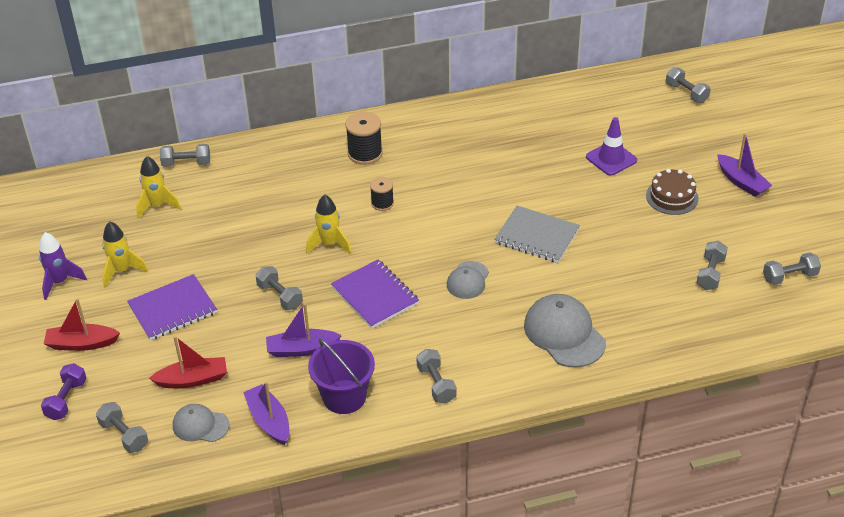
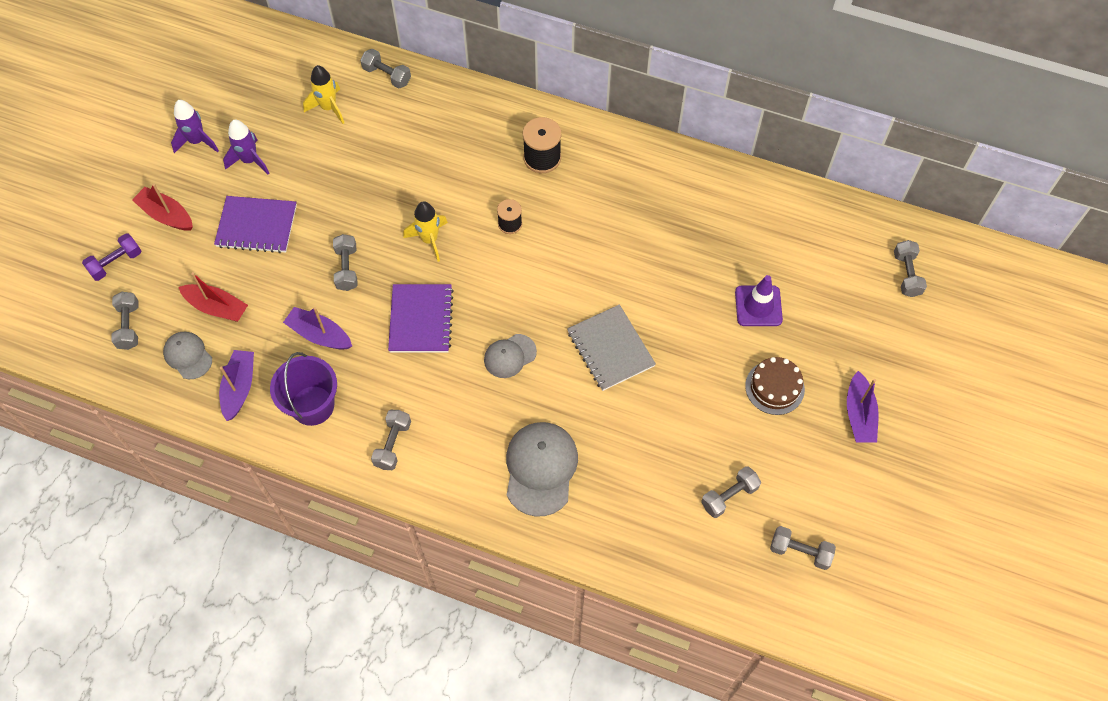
camera: 35 degrees right, 20 degrees up
yellow rocket [102,221,148,288] -> purple rocket [223,120,269,175]

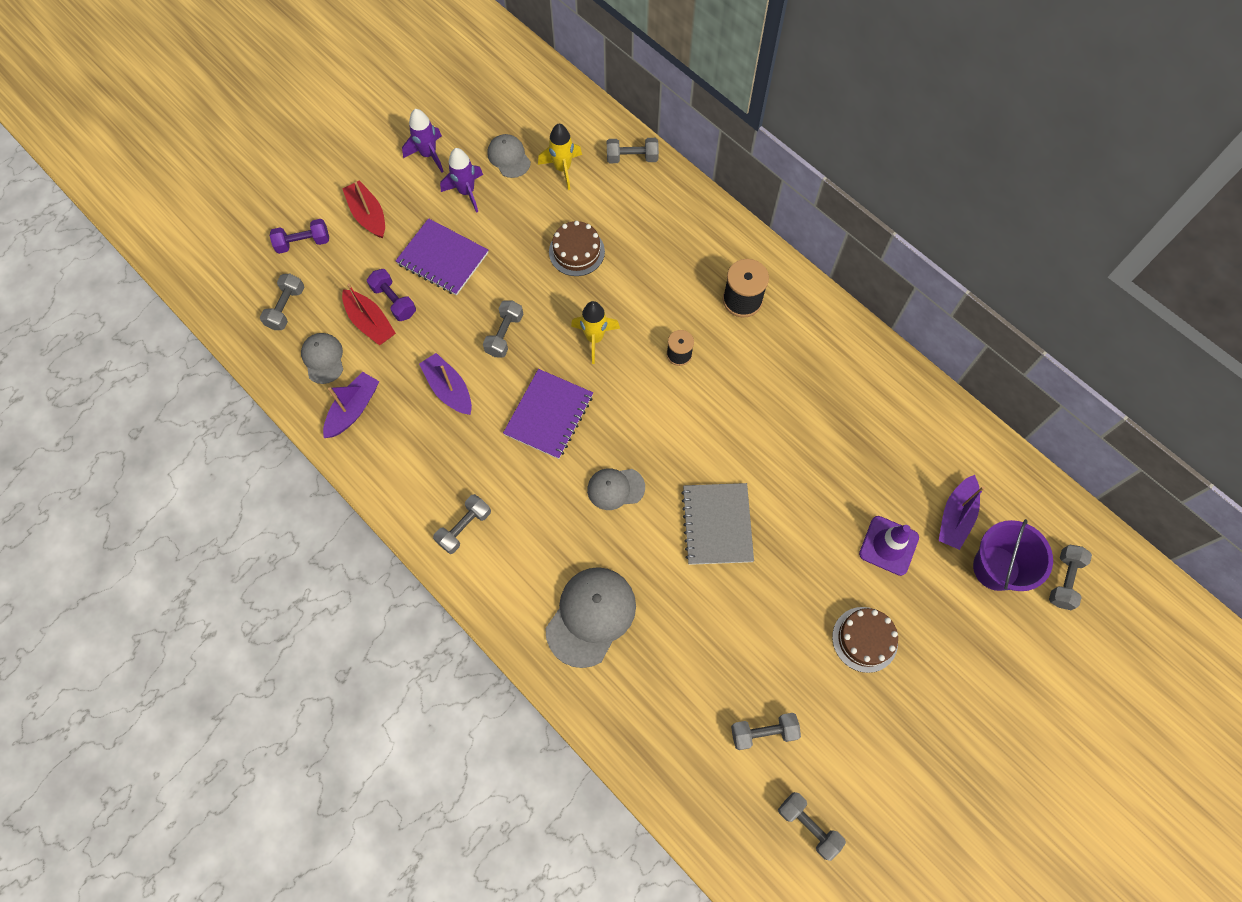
camera: 25 degrees right, 5 degrees up
purple bucket [270,352,337,426] -> purple bucket moved to [973,519,1053,591]
grey dumbbell [360,49,411,89] -> grey dumbbell turned 60 degrees counterclockwise [607,138,659,163]
purple boat [847,371,879,443] -> purple boat moved to [939,475,985,550]
none -> purple dumbbell [367,269,416,321]
none -> grey cap [487,134,531,178]
none -> brown cake [549,221,605,276]

